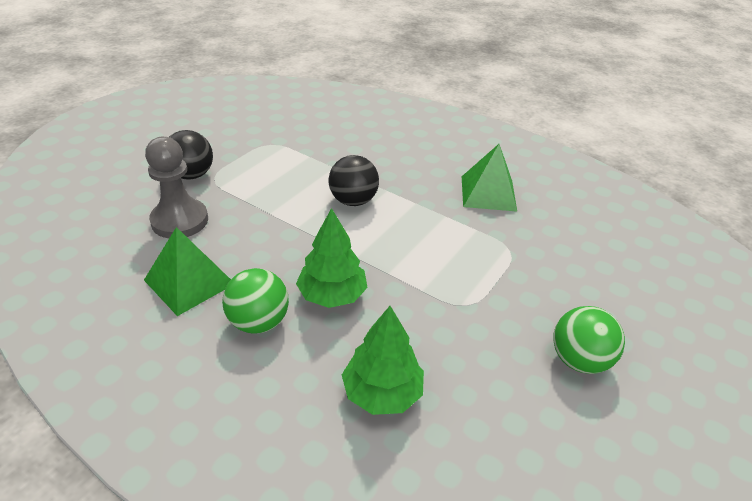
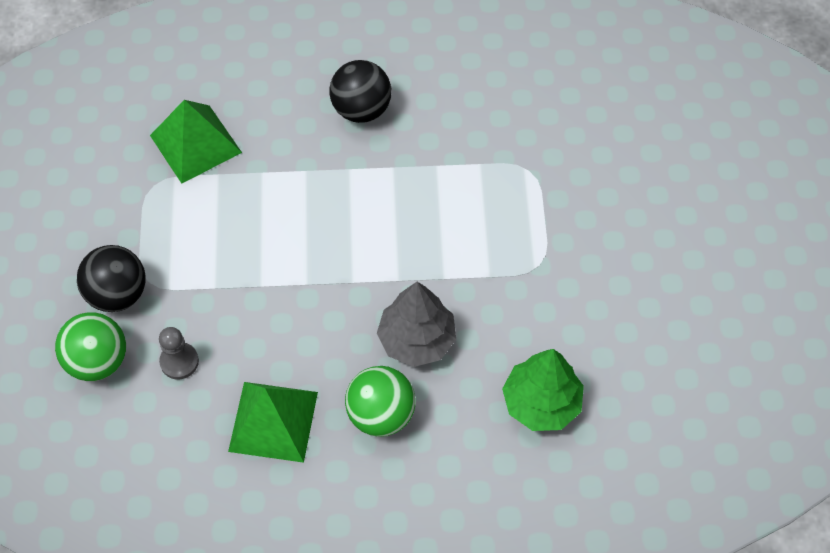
camera: 35 degrees left, 20 degrees up
grey pawn [145,137,208,238] -> grey pawn [159,327,199,380], size x0.54
green tree [296,208,368,308] -> grey tree [377,282,456,367]
black ball [329,155,379,206] -> black ball moved to [329,60,391,123]
green pyramid [462,144,517,212] -> green pyramid moved to [150,100,242,184]
green ball [553,306,625,374] -> green ball moved to [55,312,126,381]

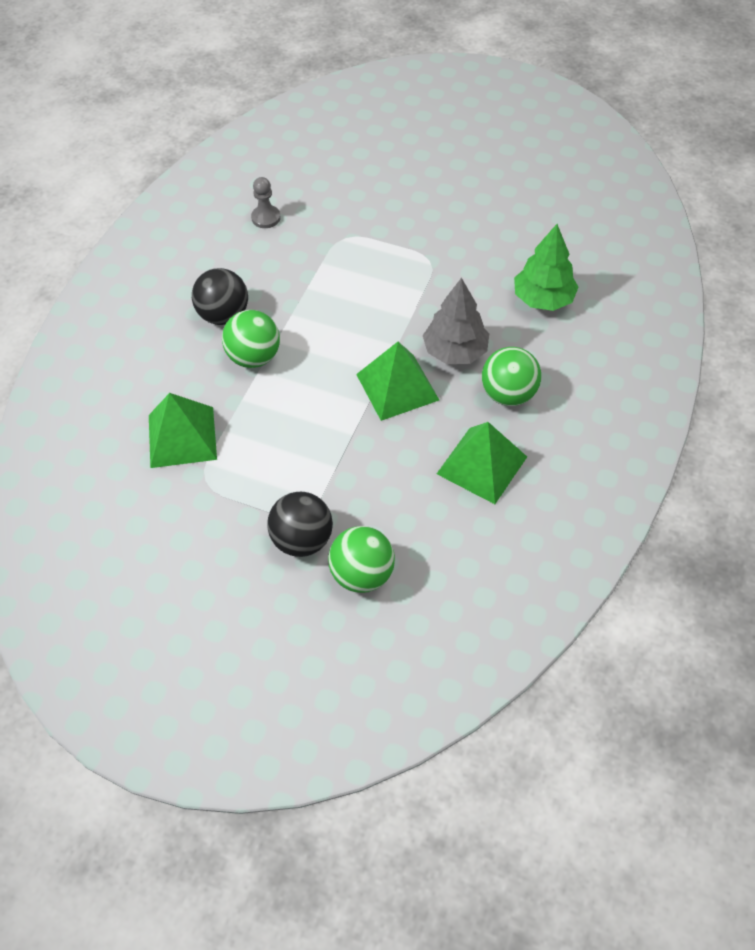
camera: 65 degrees left, 5 degrees down
grey pawn [159,327,199,380] -> grey pawn moved to [251,177,281,228]
none -> green ball [222,310,280,368]
none -> green pyramid [356,342,439,421]

